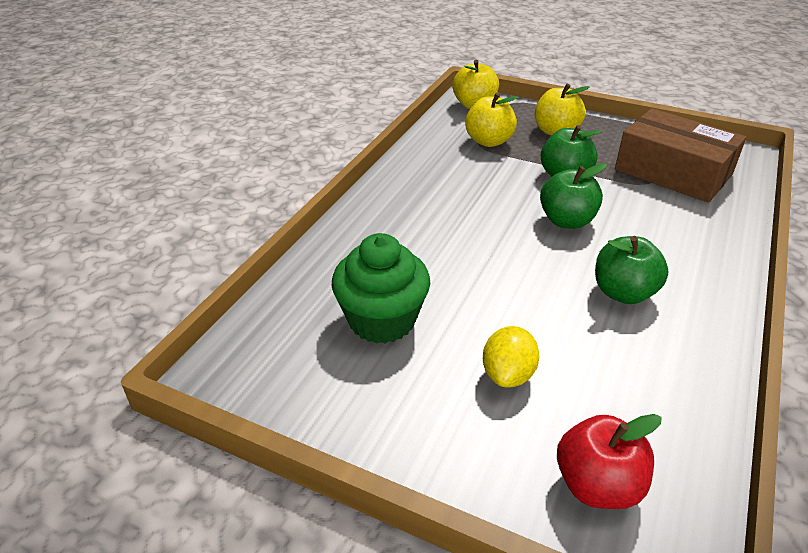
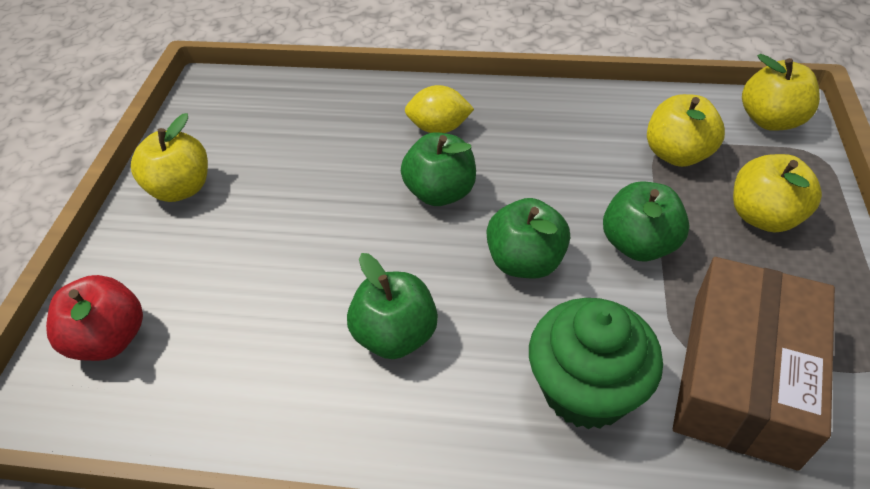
camera: 75 degrees right, 10 degrees up
green cupcake [332,233,430,344] -> green cupcake moved to [529,298,663,429]
yellow lemon [483,326,539,387] -> yellow lemon moved to [405,85,474,133]
none -> yellow apple [131,113,208,202]
none -> green apple [401,132,476,206]

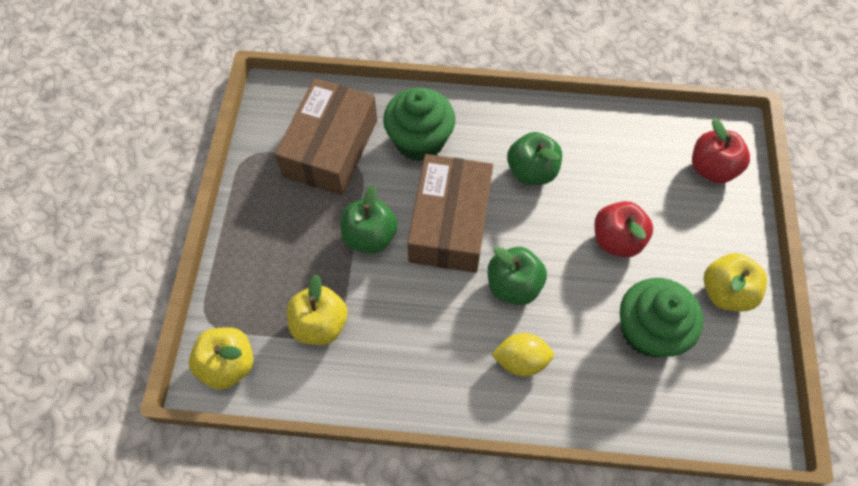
camera: 175 degrees right, 15 degrees up
green apple [486,198,570,279] -> brown box [407,154,493,273]
yellow apple [733,154,822,232] -> none
none -> red apple [594,201,653,258]
none -> green cupcake [620,278,703,357]

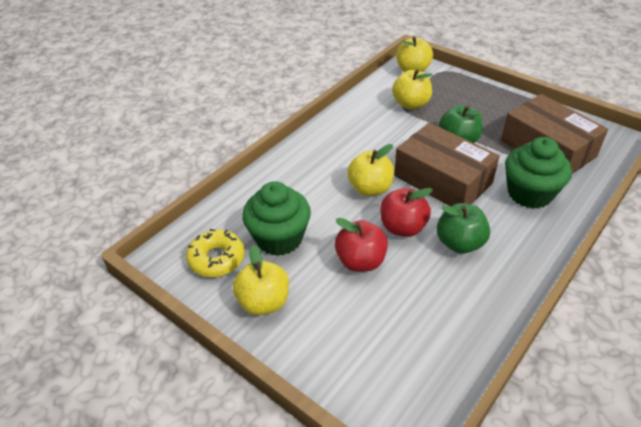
camera: 125 degrees right, 20 degrees down
green apple [488,246,547,305] -> yellow apple [347,144,394,196]
yellow lemon [492,333,554,377] -> none
red apple [692,118,750,184] -> red apple moved to [380,188,433,237]
none -> yellow donut [186,229,245,277]

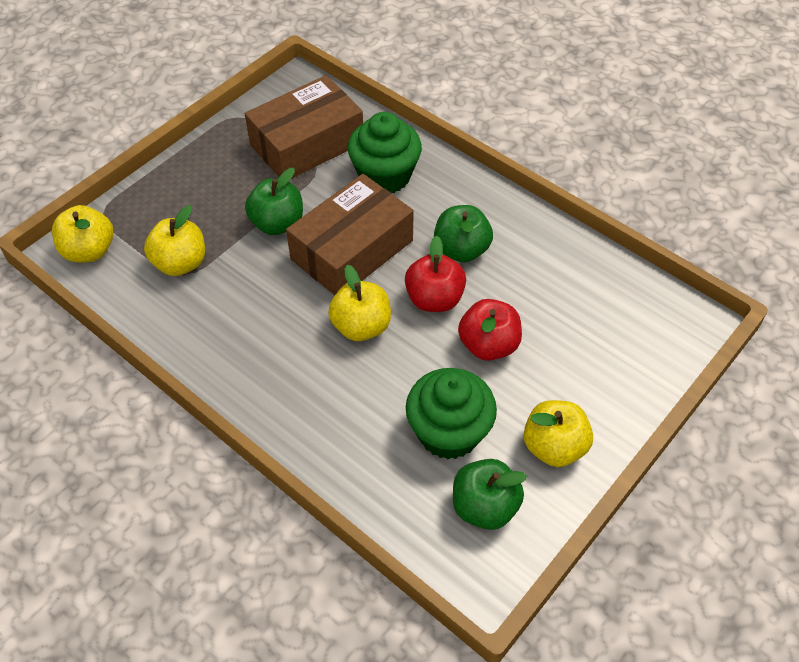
camera: 90 degrees left, 10 degrees up
yellow donut [186,229,245,277] -> green apple [453,459,527,530]

